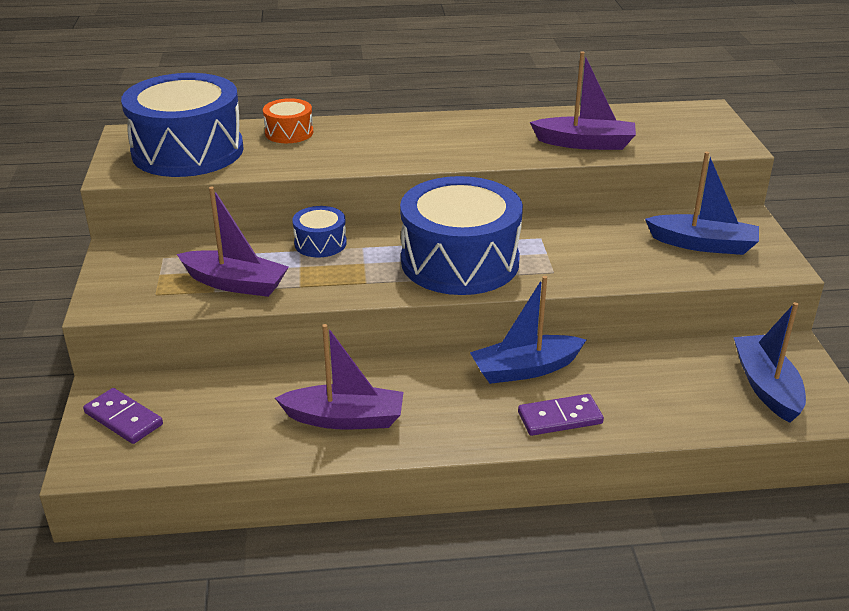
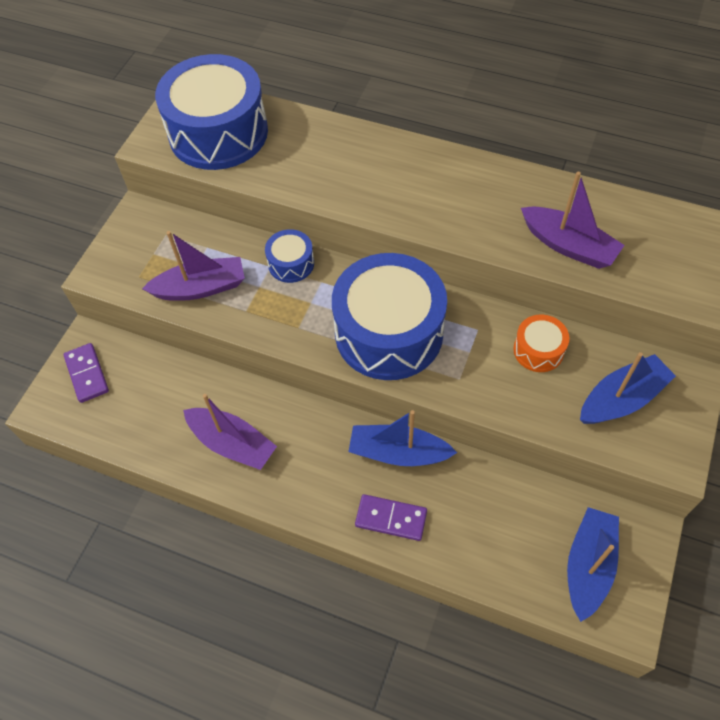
camera: 30 degrees right, 25 degrees up
purple boat [177,187,289,297] -> purple boat turned 60 degrees counterclockwise [142,231,245,301]
orange drum [263,98,313,143] -> orange drum moved to [513,315,569,372]
blue boat [645,152,759,255] -> blue boat turned 75 degrees counterclockwise [580,352,676,424]

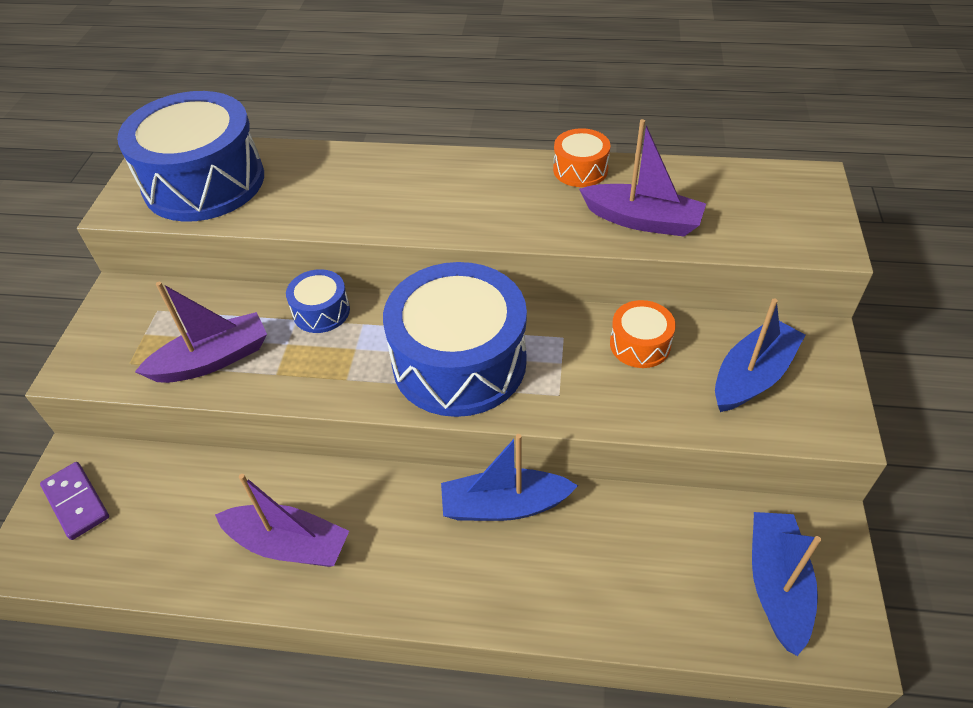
camera: 15 degrees left, 10 degrees down
purple domino [355,494,427,541] -> none
none -> orange drum [553,128,611,187]

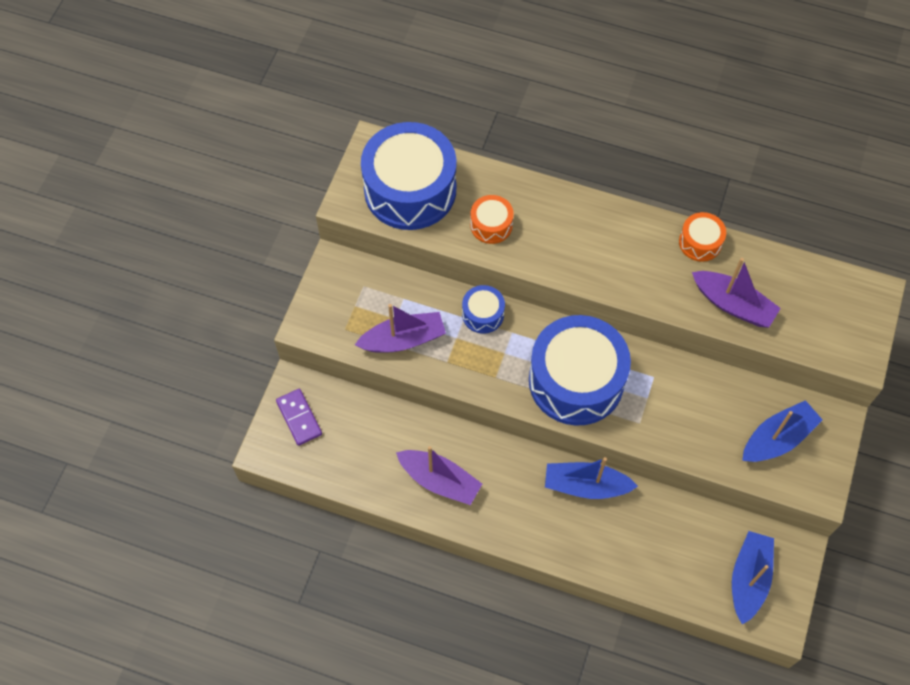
camera: 10 degrees right, 15 degrees up
orange drum [610,300,676,368] -> orange drum moved to [470,195,514,244]

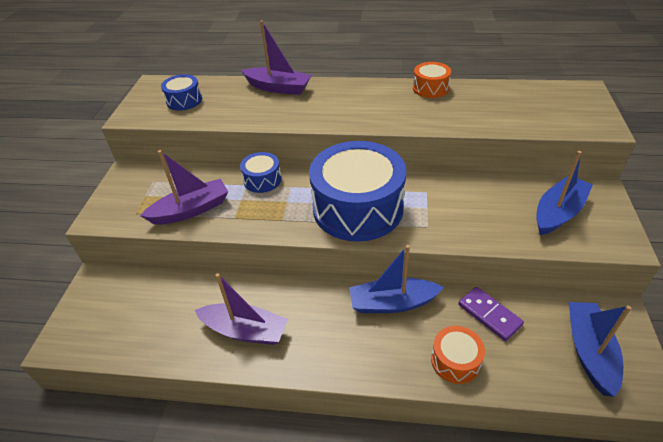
camera: 10 degrees left, 20 degrees down
purple domino [276,389,322,446] -> purple domino moved to [458,287,524,341]
blue drum [361,122,456,230] -> blue drum [161,74,202,111], size x0.45
orange drum [470,195,514,244] -> orange drum moved to [431,326,485,384]
purple boat [692,258,781,328] -> purple boat moved to [241,20,312,95]

